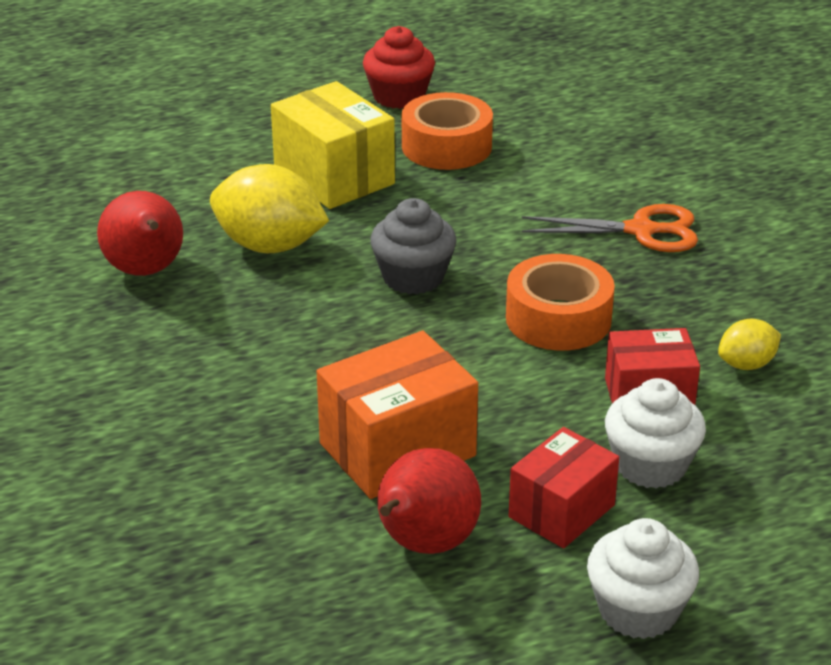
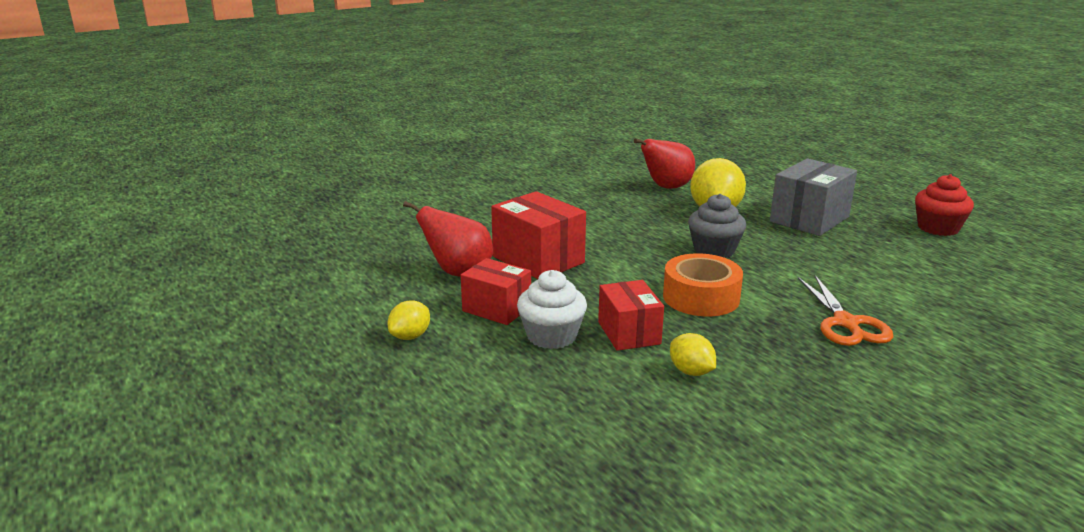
camera: 80 degrees right, 10 degrees down
yellow box [271,81,395,209] -> grey box [770,158,857,236]
orange box [317,331,478,499] -> red box [491,191,586,279]
orange tape [402,92,493,170] -> none
white cupcake [587,518,699,639] -> yellow lemon [388,300,430,340]

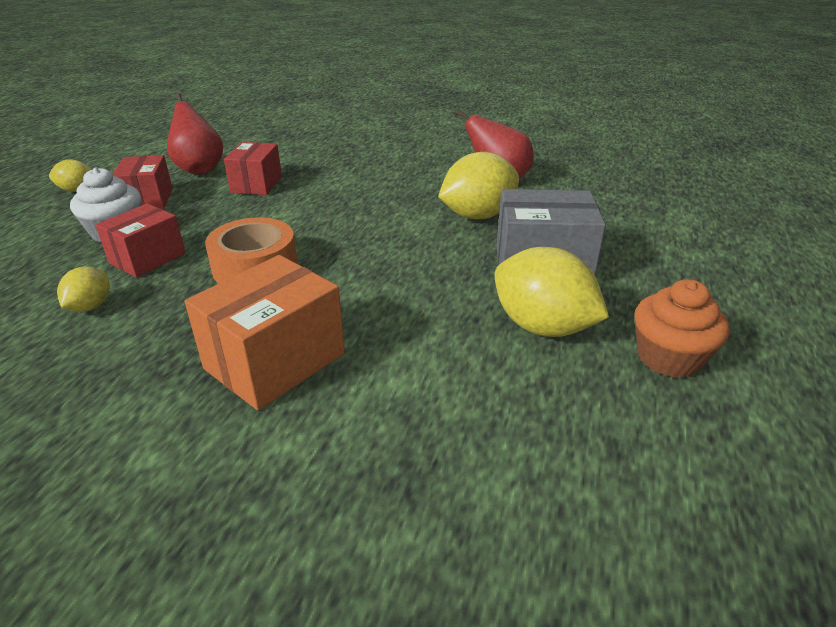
camera: 50 degrees right, 10 degrees up
red box [491,191,586,279] -> red box [224,142,282,195], size x0.66
grey cupcake [688,194,746,258] -> none
orange scissors [798,275,894,346] -> orange box [185,255,345,410]
red cupcake [915,174,974,236] -> orange cupcake [634,279,729,378]
none -> yellow lemon [494,247,609,337]

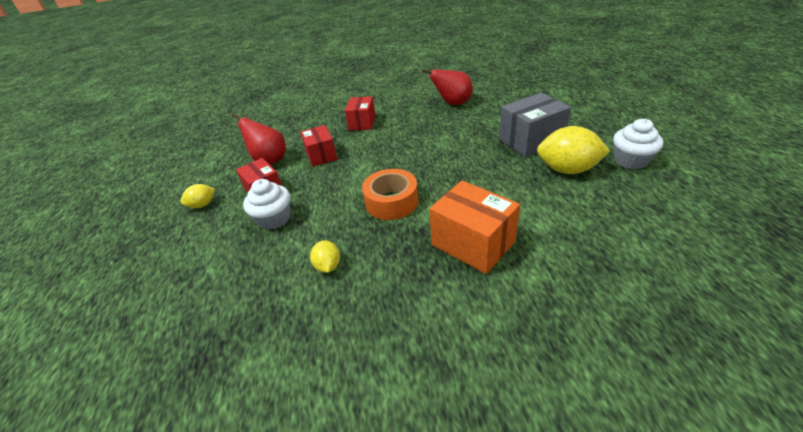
camera: 25 degrees left, 5 degrees up
red box [95,203,186,278] -> red box moved to [345,96,375,131]
orange box [185,255,345,410] -> orange box turned 60 degrees counterclockwise [429,180,520,274]
yellow lemon [438,152,519,219] -> none
orange cupcake [634,279,729,378] -> white cupcake [613,119,663,169]

